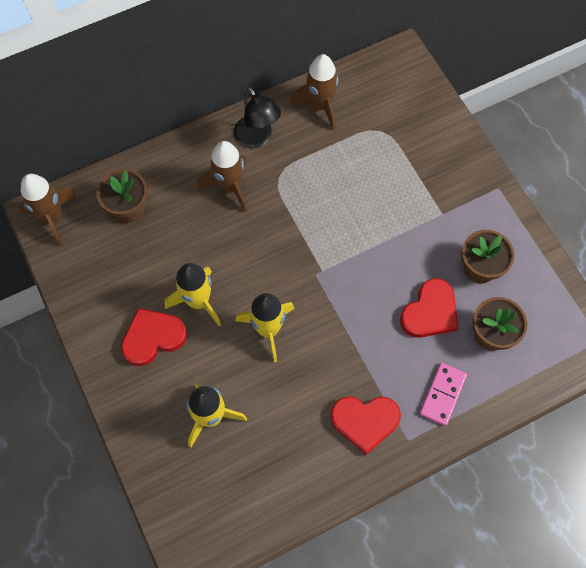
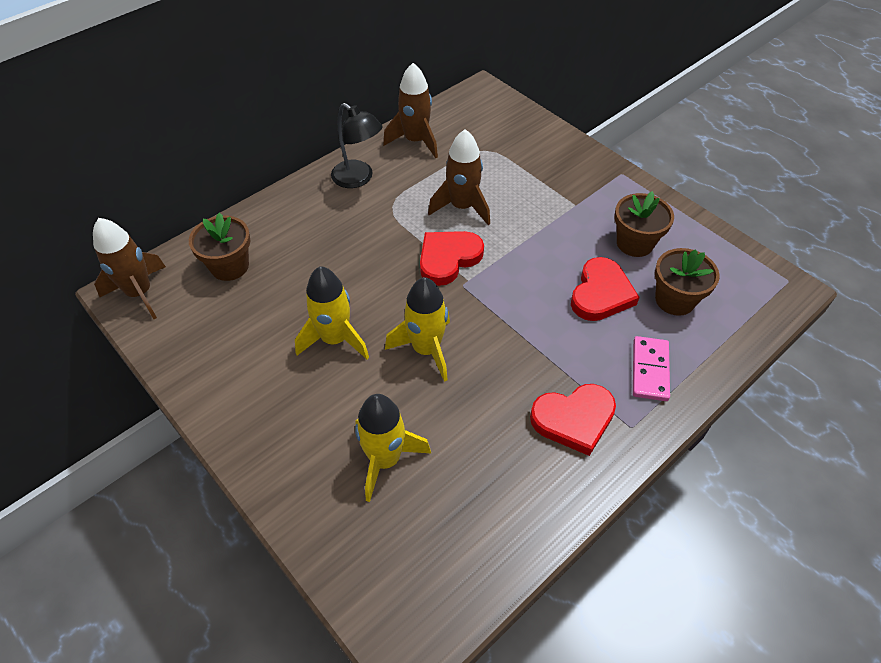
camera: 15 degrees left, 15 degrees down
red heart [121,308,187,366] -> red heart moved to [420,231,484,286]
brown rocket [198,141,247,212] -> brown rocket moved to [428,129,490,225]

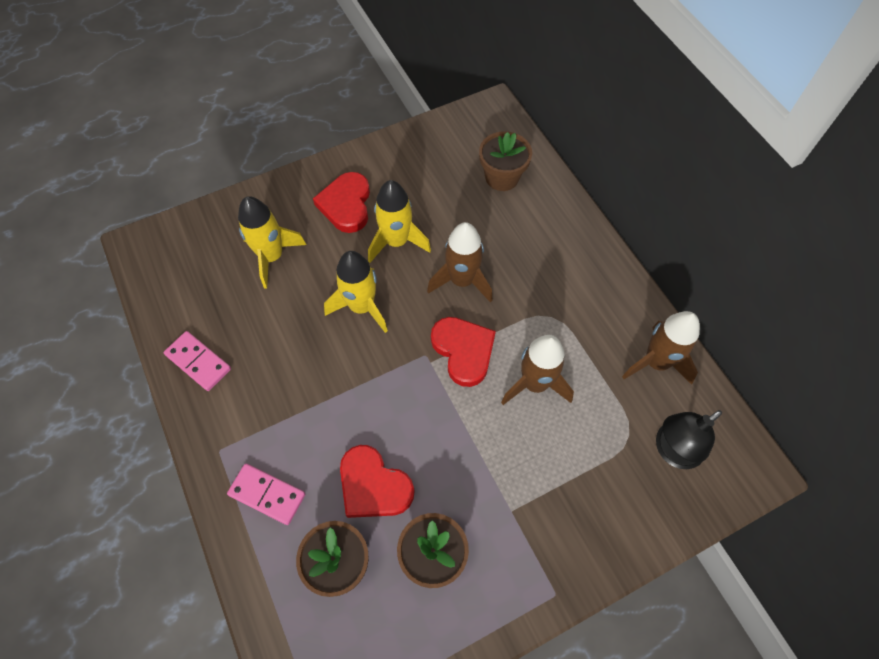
camera: 105 degrees right, 10 degrees up
brown rocket [93,218,166,319] -> brown rocket moved to [427,222,492,303]
black lamp [331,103,382,188] -> black lamp moved to [656,410,722,469]
red heart [530,384,616,456] -> red heart moved to [313,172,370,233]
none -> pink domino [164,331,231,391]

